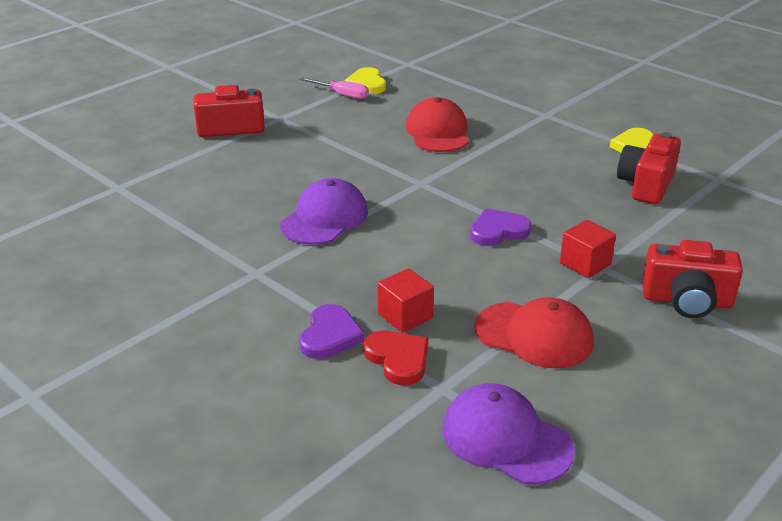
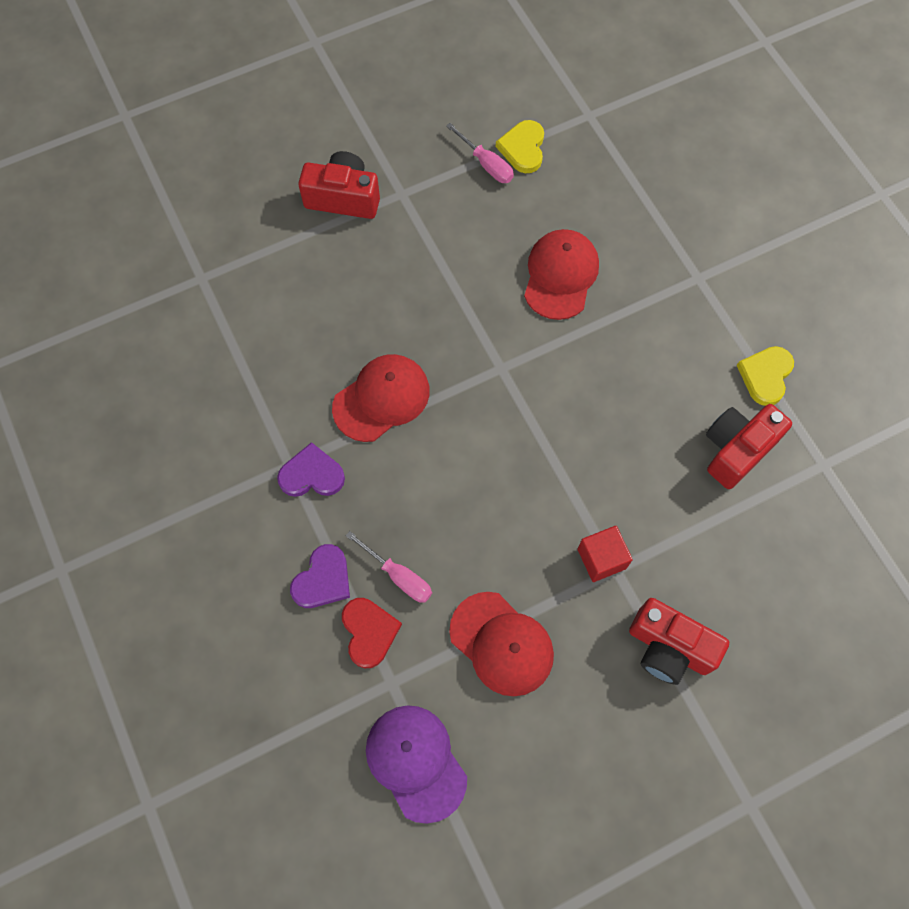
camera: 20 degrees right, 35 degrees up
purple cap [280,178,368,245] -> red cap [332,354,430,442]
red cube [378,268,434,333] -> pink screwdriver [346,531,432,603]
purple heart [470,208,531,246] -> purple heart moved to [277,442,345,497]

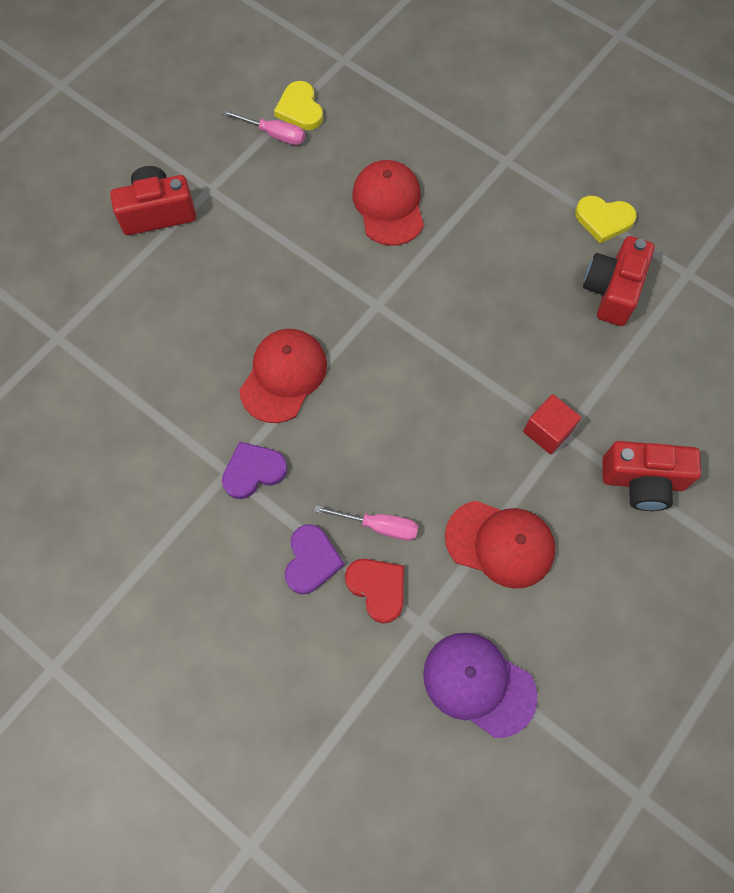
camera: 25 degrees left, 0 degrees up
yellow heart [737,346,794,406] -> yellow heart turned 75 degrees counterclockwise [575,196,637,243]

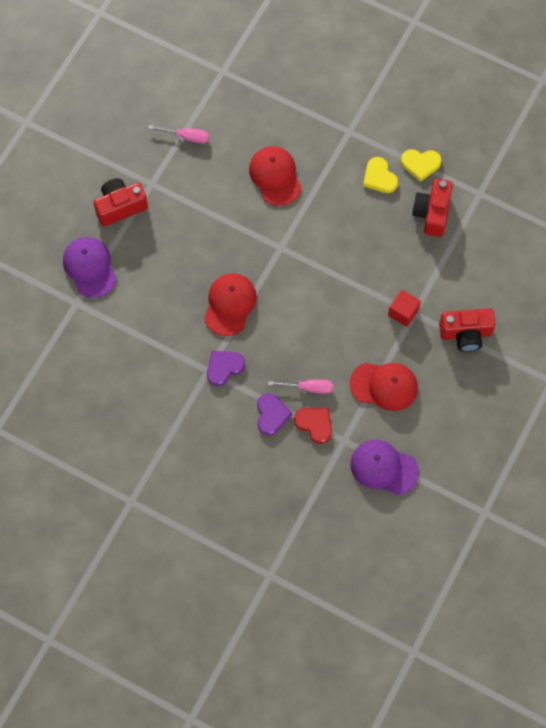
camera: 10 degrees left, 0 degrees up
yellow heart [274,81,323,130] -> yellow heart moved to [363,157,398,193]
none -> purple cap [63,237,117,298]

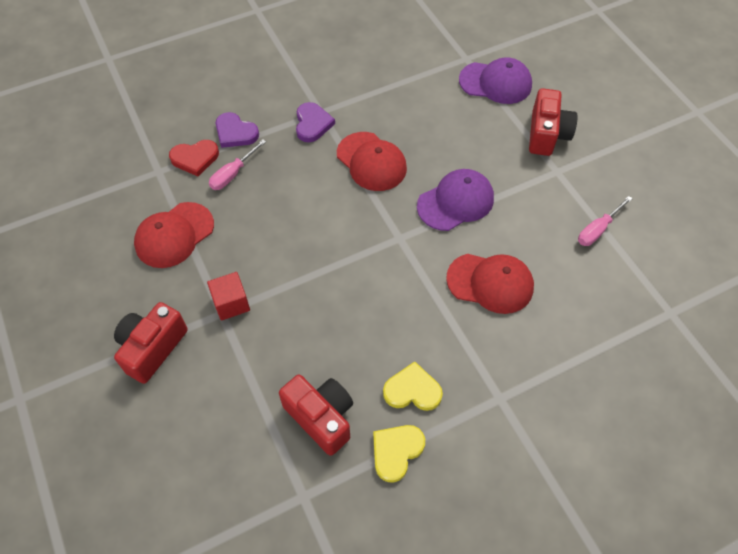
camera: 125 degrees right, 10 degrees down
purple cap [350,440,419,495] -> purple cap moved to [417,169,494,231]

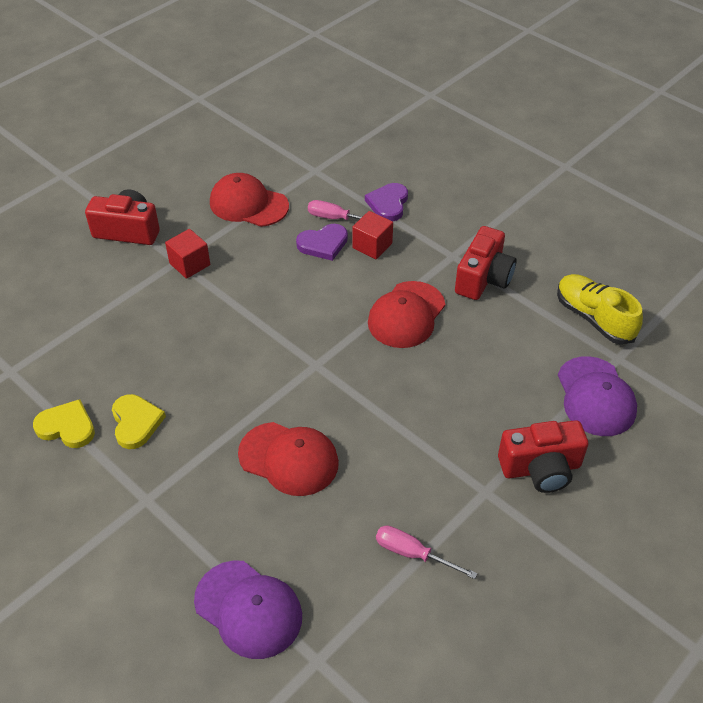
camera: 70 degrees right, 10 degrees down
red heart [169,140,219,176] -> none
red camera [279,375,353,456] -> red camera moved to [455,226,516,300]
purple heart [296,102,335,142] -> purple heart moved to [296,224,348,261]
purple cap [417,169,494,231] -> purple cap moved to [194,560,302,659]
red cap [446,254,534,314] -> red cap turned 60 degrees counterclockwise [238,422,339,496]
none -> red cube [352,211,393,259]
none -> yellow shoe [557,274,643,344]

